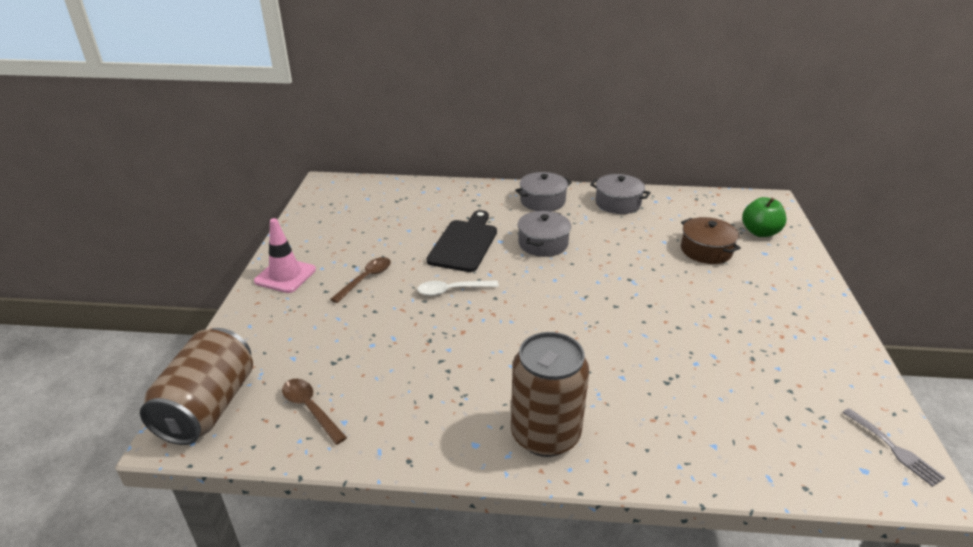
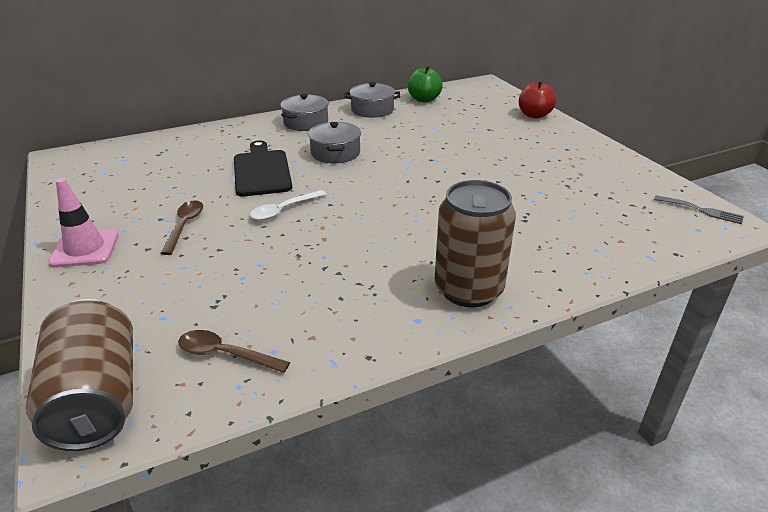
camera: 30 degrees left, 0 degrees up
brown pot [681,217,741,264] -> none
green apple [742,197,786,237] -> green apple moved to [408,66,443,103]
none -> red apple [519,80,557,119]

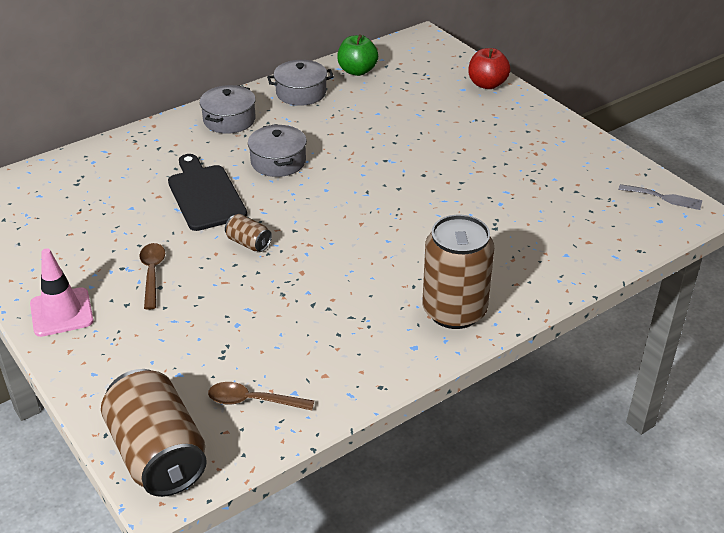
camera: 10 degrees left, 5 degrees up
white spoon [250,190,326,220] -> brown can [225,214,272,252]

